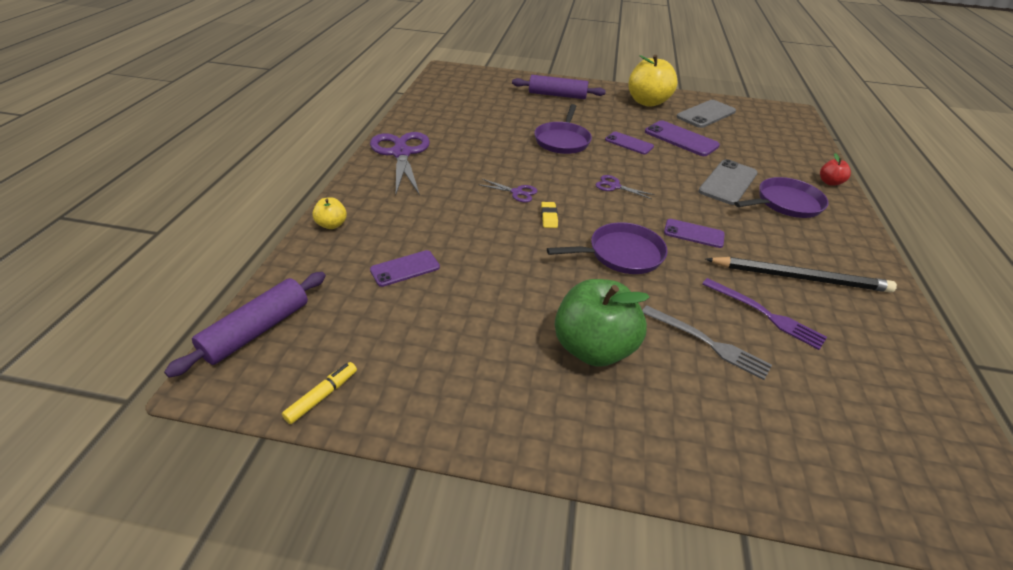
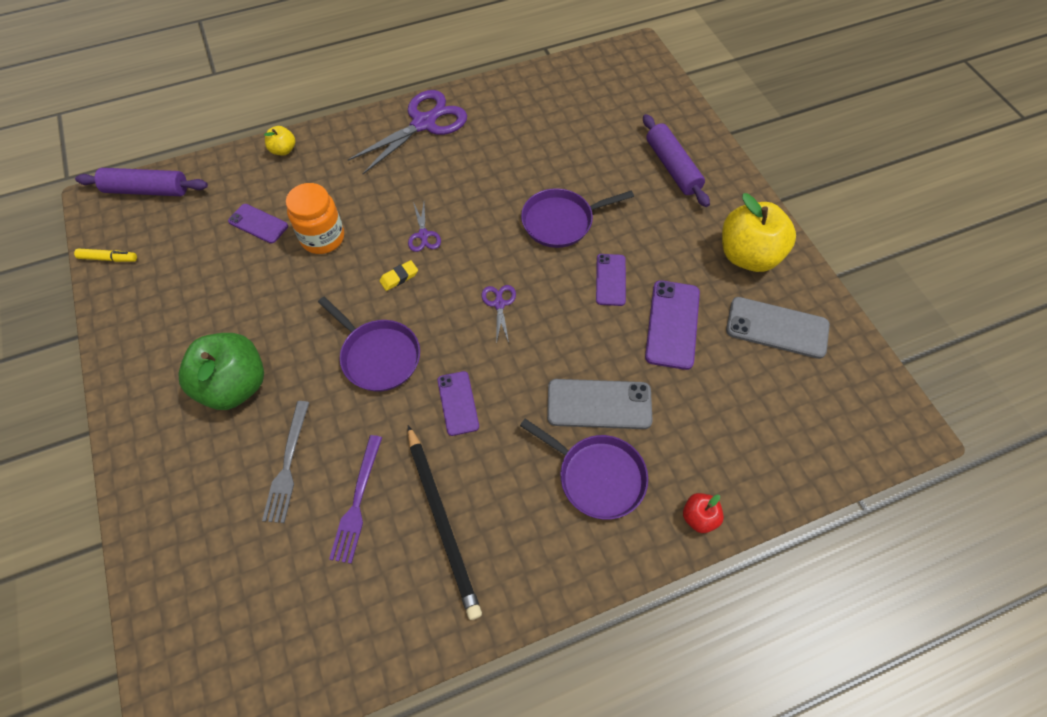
camera: 60 degrees right, 20 degrees up
none -> orange jar [286,183,344,254]

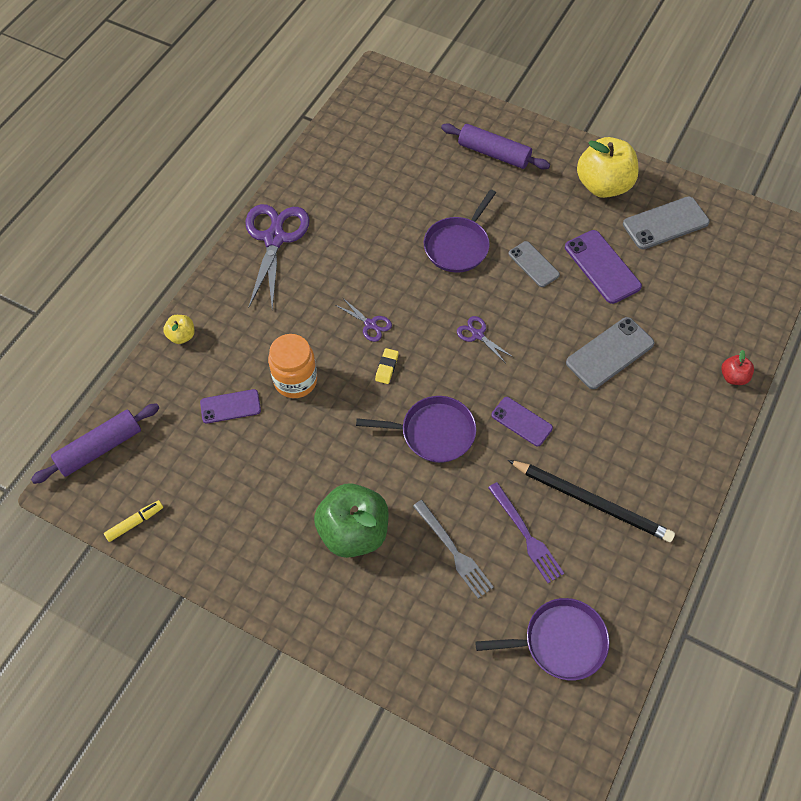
camera: 40 degrees left, 0 degrees up
purple pan [520,418,648,520] -> purple pan moved to [475,598,610,680]
purple phone [596,254,626,306] -> grey phone [509,241,560,287]

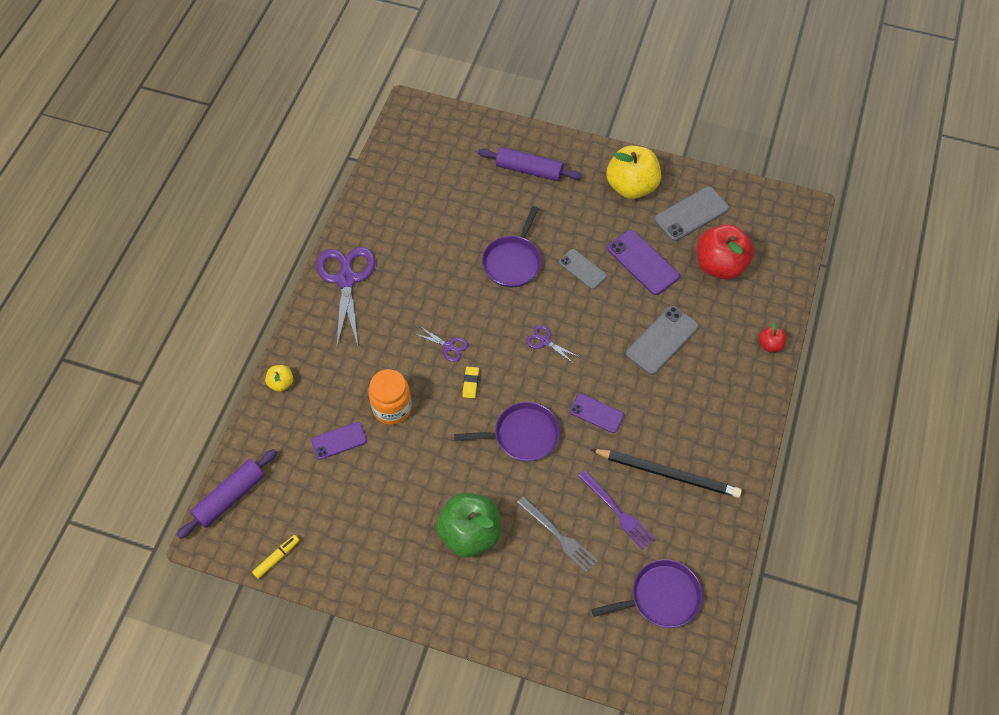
camera: 10 degrees left, 0 degrees up
none -> red apple [697,224,754,280]

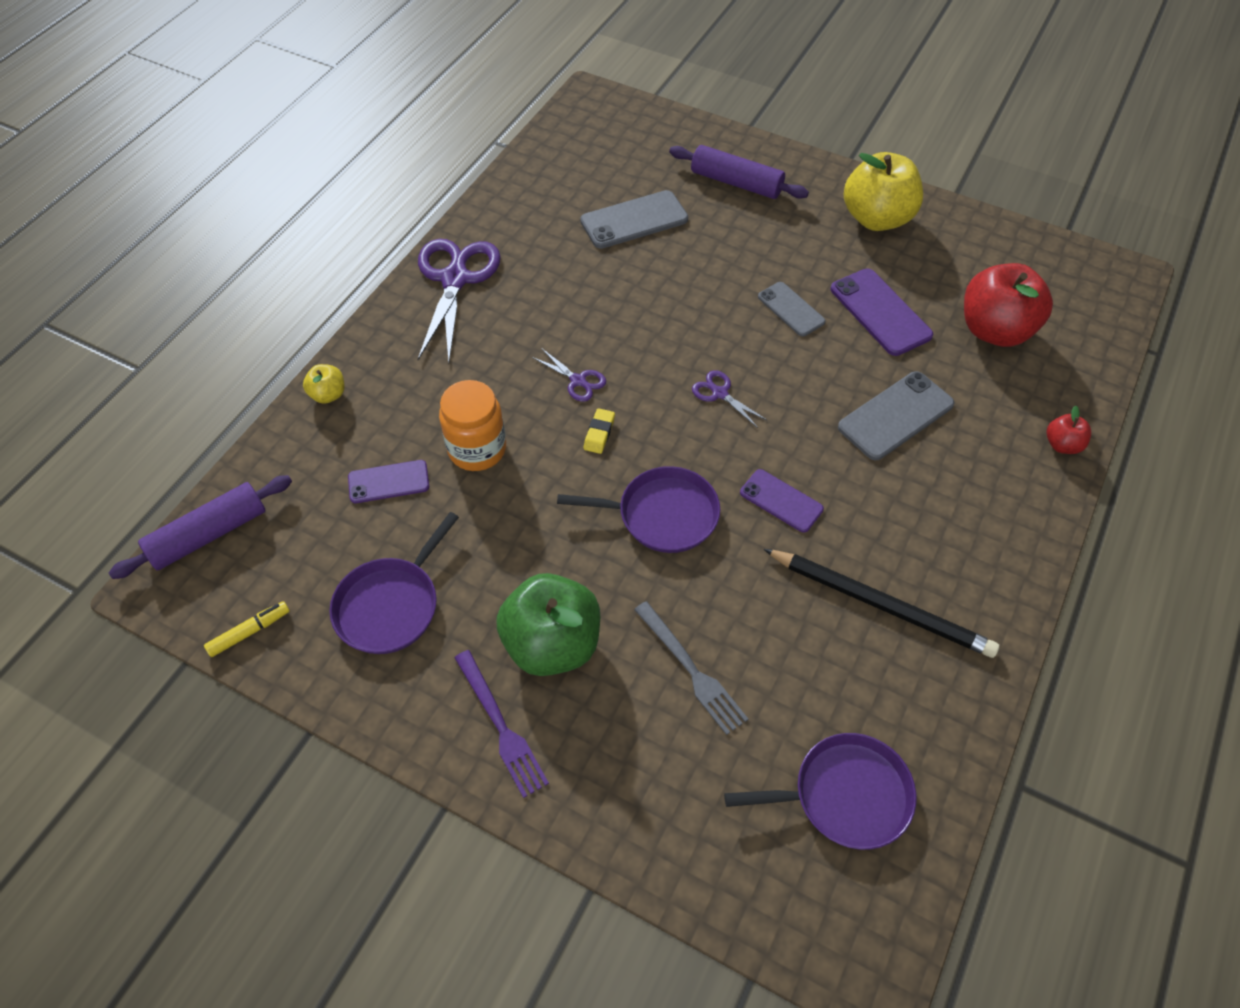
camera: 10 degrees right, 5 degrees down
purple pan [482,206,541,287] -> purple pan moved to [329,512,459,654]
purple fork [578,470,655,550] -> purple fork moved to [454,650,549,798]
grey phone [654,186,729,241] -> grey phone moved to [580,190,688,249]

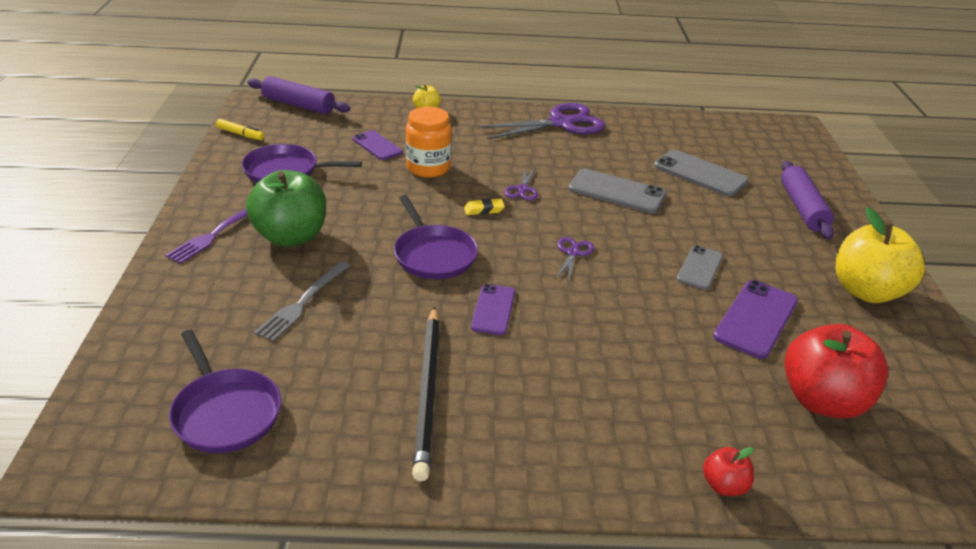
camera: 60 degrees right, 20 degrees down
grey phone [838,371,955,460] -> grey phone moved to [568,169,666,213]

